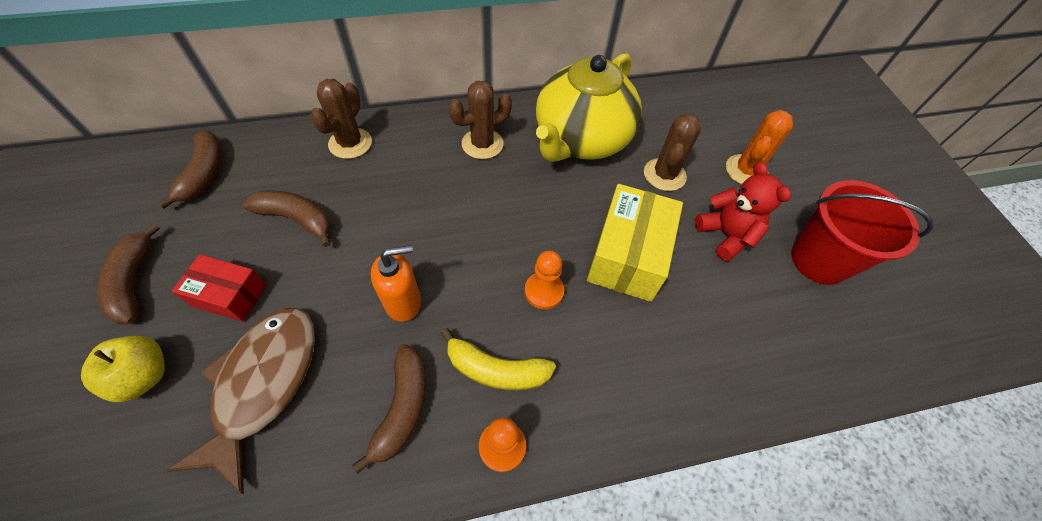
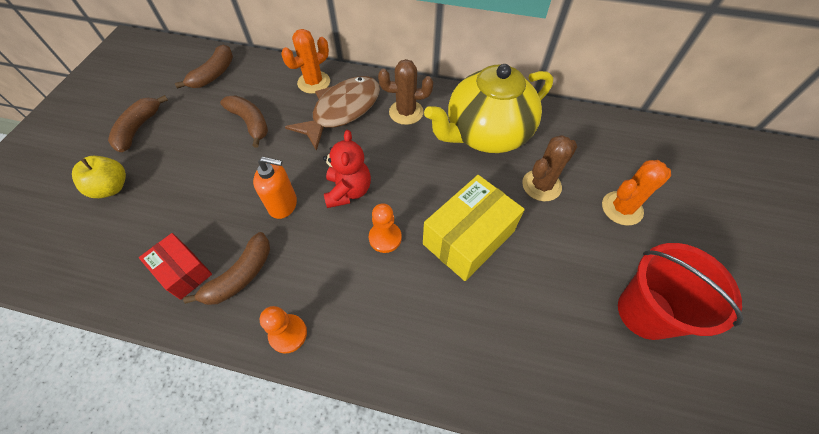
camera: 30 degrees right, 0 degrees up
brown fish [167,308,315,494] -> brown fish moved to [285,76,380,151]
red box [172,254,267,322] -> red box moved to [139,233,212,300]
brown cactus [310,79,372,159] -> orange cactus [281,29,330,94]
yellow banana [440,328,556,391] -> none
red teddy bear [695,162,791,261] -> red teddy bear moved to [323,130,371,208]

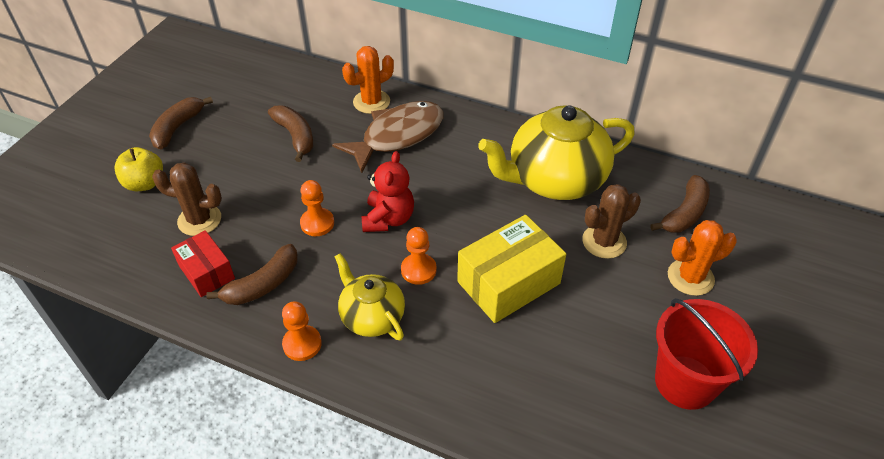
camera: 10 degrees right, 10 degrees down
brown banana [175,44,233,89] -> brown banana moved to [650,175,710,232]
orange soap dispenser [253,156,297,219] -> orange pawn [300,180,334,236]
brown cactus [378,59,433,125] -> brown cactus moved to [152,162,222,236]
none -> yellow teapot [334,253,405,341]

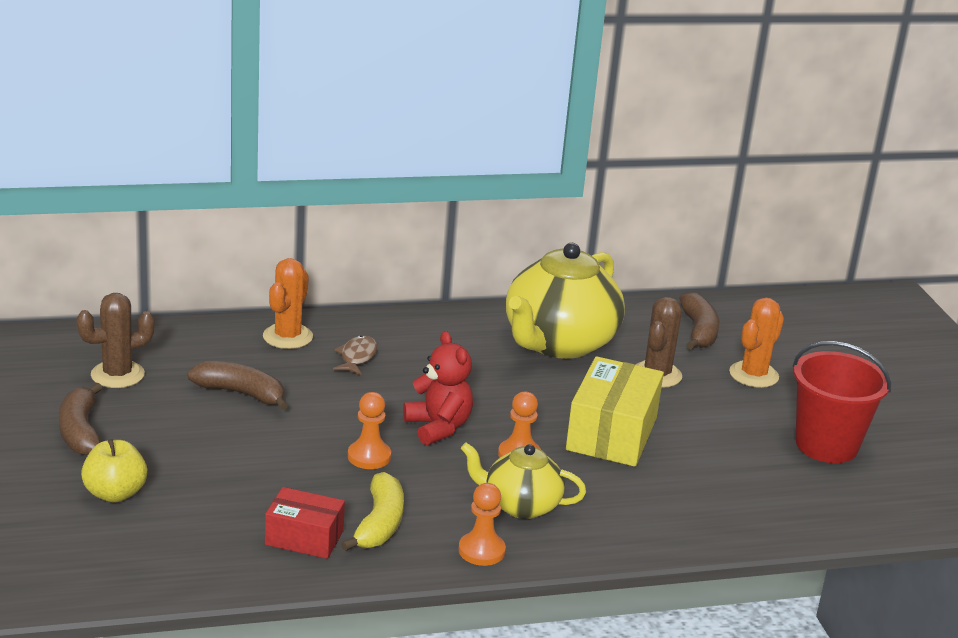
camera: 40 degrees left, 20 degrees down
brown cactus [152,162,222,236] -> brown cactus moved to [76,293,155,388]
brown banana [206,244,298,305] -> yellow banana [341,472,404,551]
brown fish [332,101,443,173] -> brown fish [333,335,377,376], size x0.47

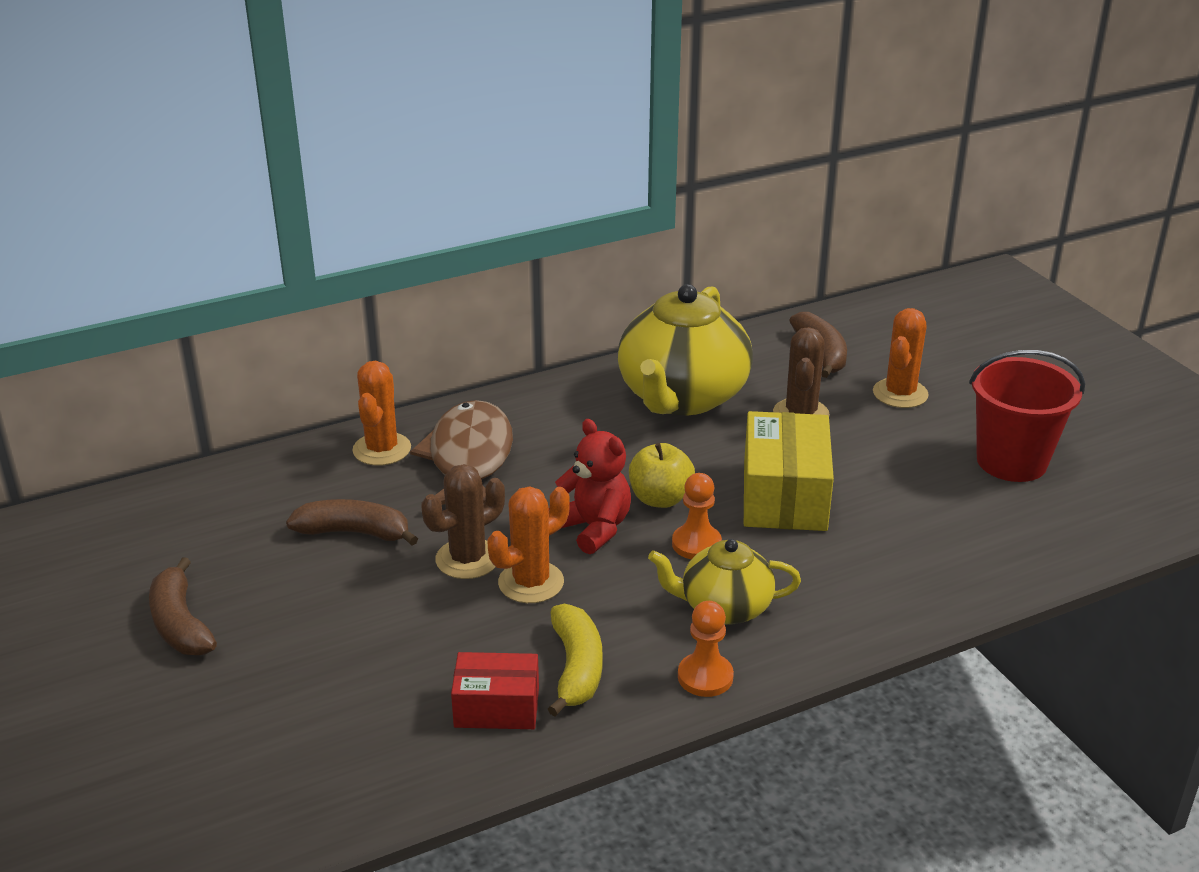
camera: 10 degrees left, 5 degrees up
brown cactus [76,293,155,388] -> brown cactus moved to [421,464,505,579]
yellow apple [81,439,147,502] -> yellow apple moved to [629,443,695,508]
brown fish [333,335,377,376] -> brown fish [410,400,513,505], size x2.13
orange pawn [348,392,391,469] -> orange cactus [488,487,570,603]

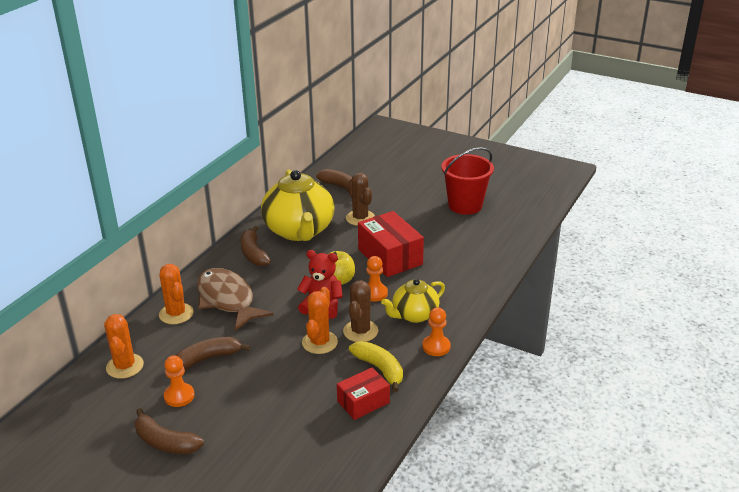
camera: 35 degrees left, 0 degrees up
brown cactus [421,464,505,579] -> brown cactus moved to [343,280,378,342]
yellow box [744,411,834,531] -> red box [358,211,424,277]
orange cactus [873,308,929,408] -> orange cactus moved to [104,314,144,379]
none -> orange pawn [164,355,194,407]
none -> brown banana [240,226,271,266]

